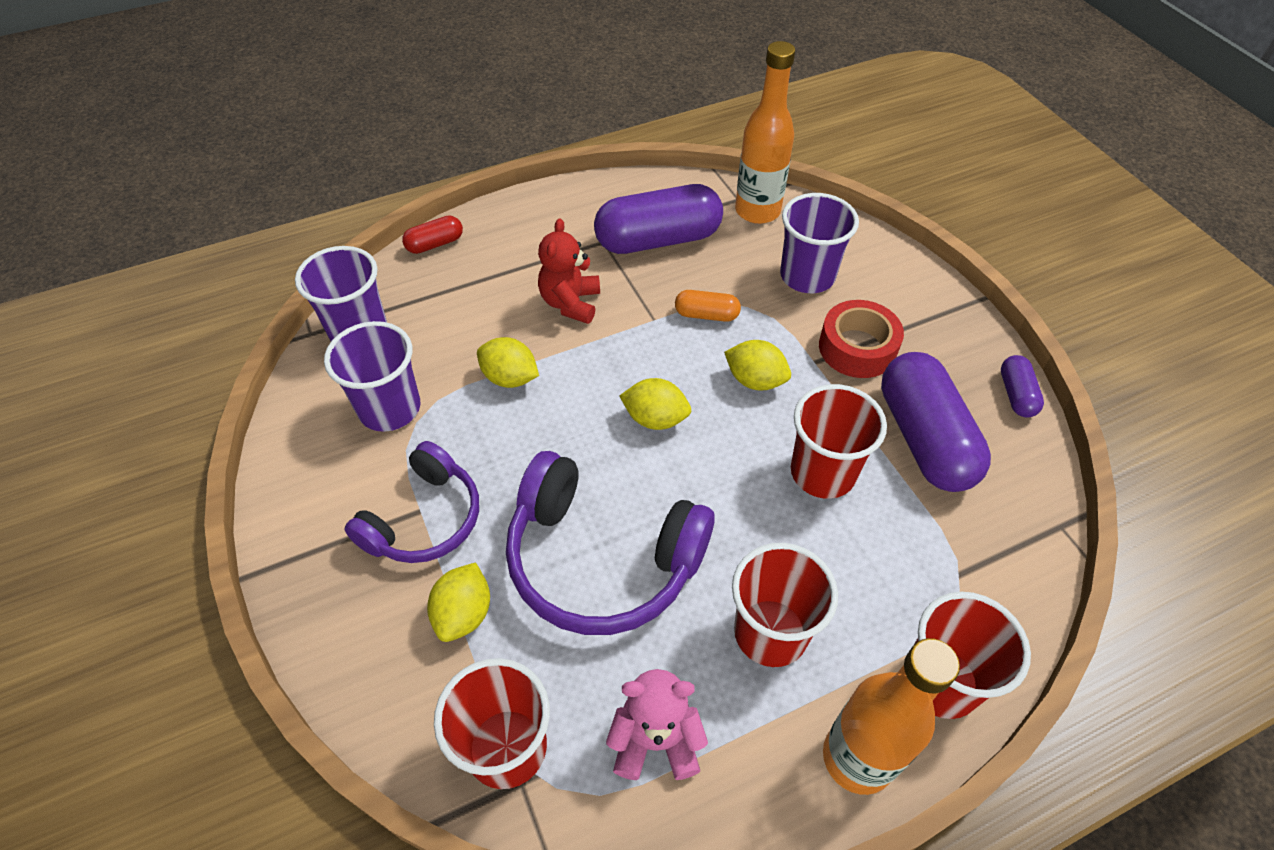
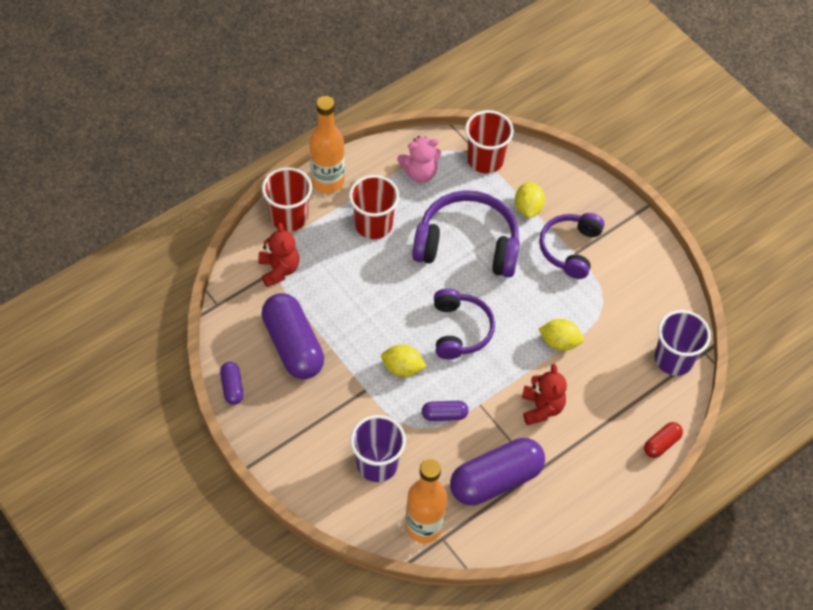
camera: 165 degrees right, 5 degrees up
purple cup [324,321,420,432] -> none
yellow lemon [619,378,691,430] -> purple headphones [434,288,495,359]
orange capsule [675,290,741,322] -> purple capsule [422,401,468,421]
red cup [791,384,887,499] -> none
red tape [819,300,904,378] -> none
none -> red teddy bear [258,223,299,287]

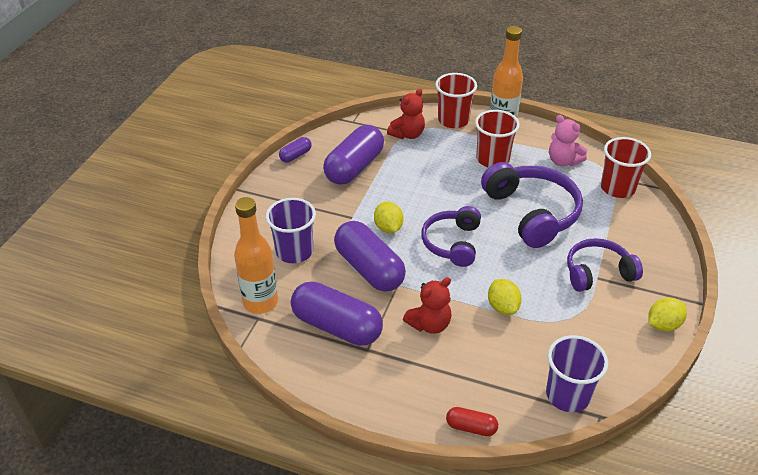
camera: 60 degrees right, 15 degrees down
purple capsule [422,401,468,421] -> purple capsule [334,221,406,292], size x2.12
purple headphones [434,288,495,359] -> purple headphones turned 135 degrees clockwise [421,206,481,267]
yellow lemon [515,182,545,218] -> yellow lemon moved to [648,297,687,332]

